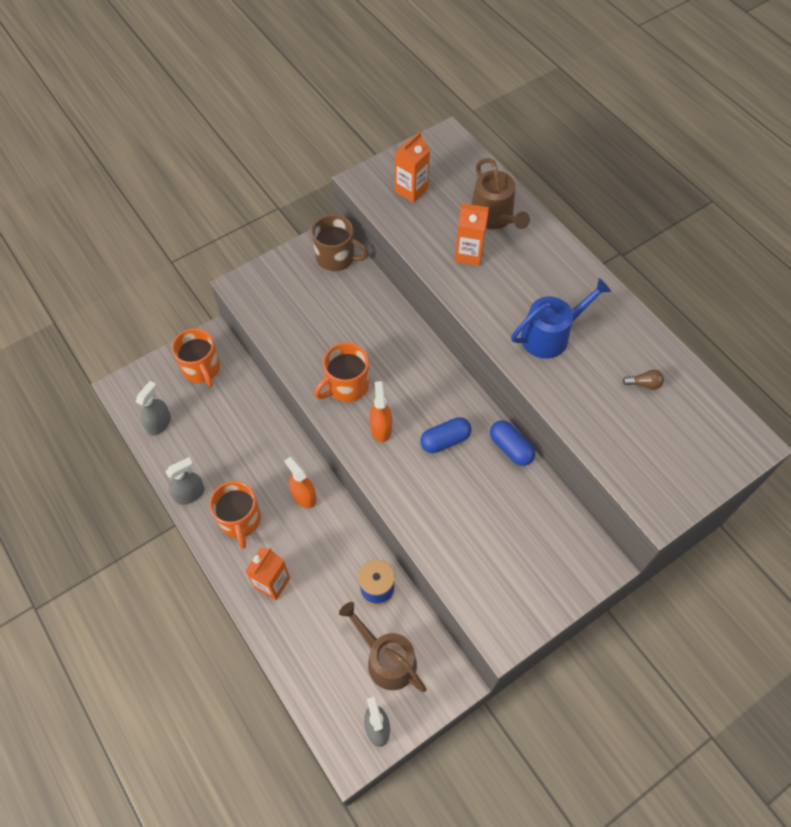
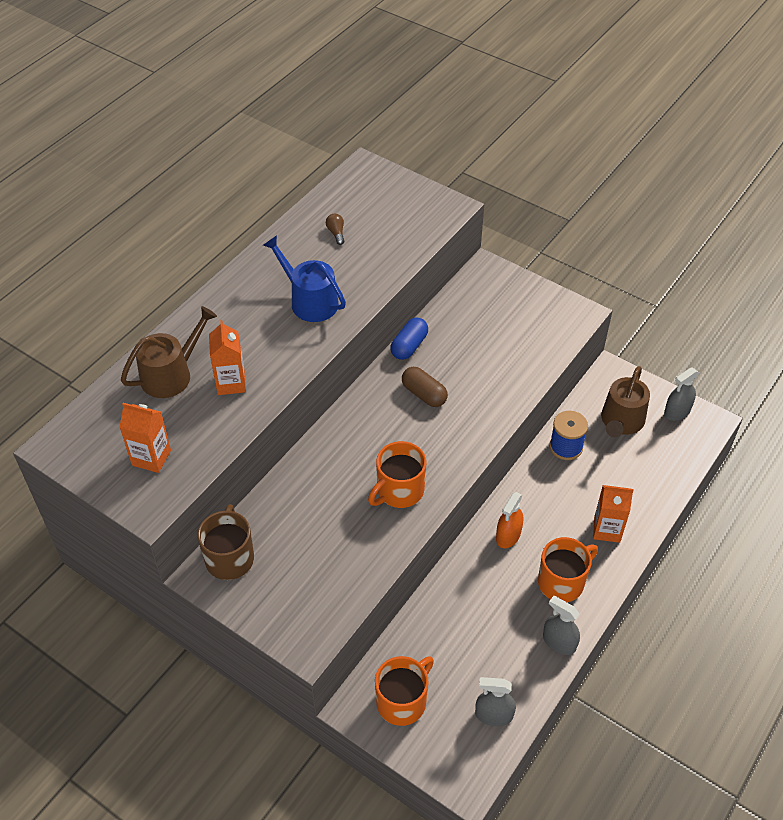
camera: 110 degrees left, 10 degrees down
orange mug [314,342,369,402] -> orange mug turned 105 degrees clockwise [368,441,426,508]
orange spray bottle [370,381,392,442] -> none
blue capsule [420,417,471,453] -> brown capsule [402,367,448,407]

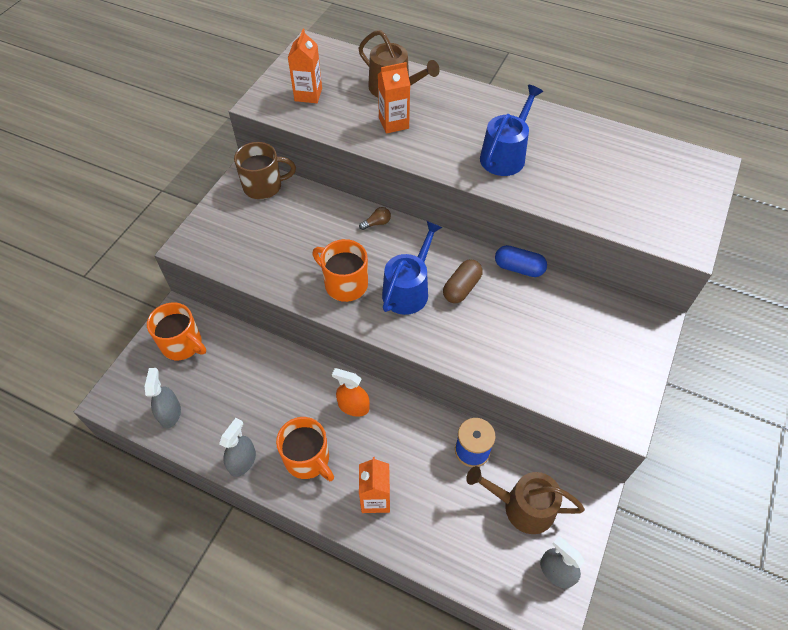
camera: 80 degrees right, 5 degrees up
brown light bulb [326,214,344,245] -> brown light bulb moved to [359,207,391,230]
none -> blue watering can [382,221,443,315]

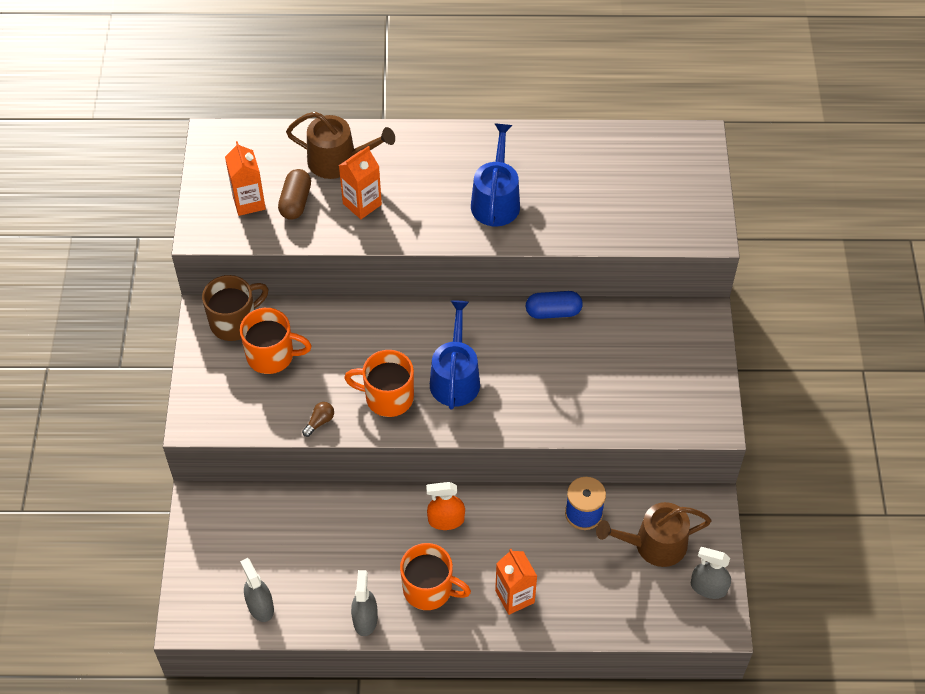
camera: 25 degrees left, 0 degrees up
orange mug [147,302,206,360] -> orange mug moved to [240,308,312,374]
brown light bulb [359,207,391,230] -> brown light bulb moved to [302,402,334,437]
brown capsule [443,259,483,303] -> brown capsule moved to [278,169,311,220]

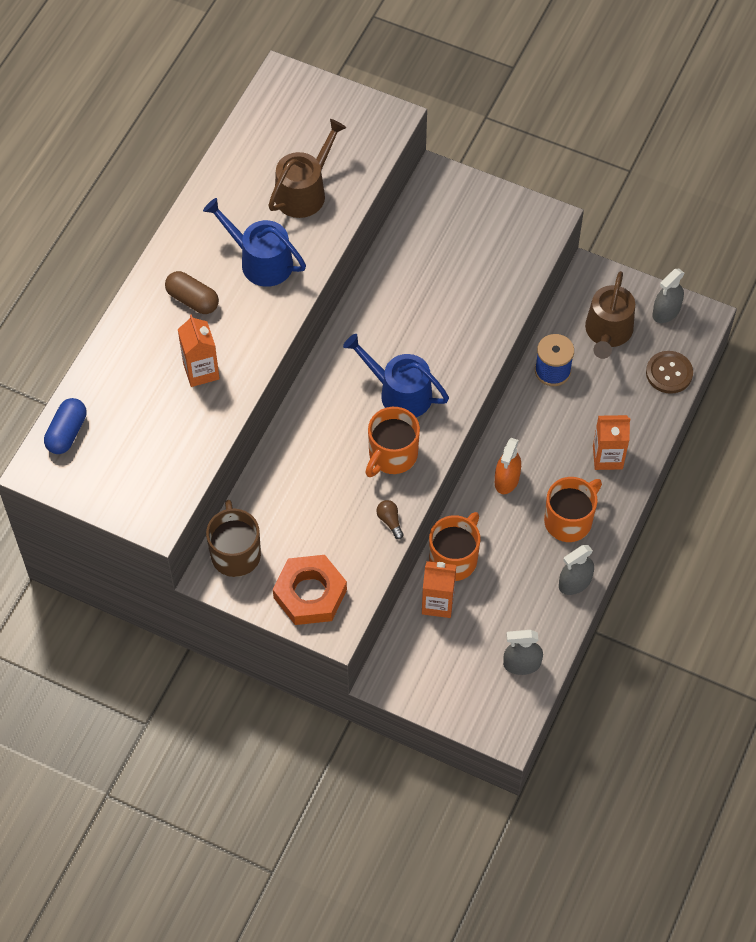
camera: 65 degrees left, 5 degrees up
orange carton [225,141,266,216] -> orange carton moved to [422,561,456,618]
orange mug [240,308,312,374] -> orange mug moved to [429,512,480,581]
brown capsule [278,169,311,220] -> brown capsule moved to [165,271,219,314]
brown watering can [286,112,395,179] -> brown watering can moved to [268,119,347,218]
grey spray bottle [351,570,378,636] -> grey spray bottle turned 60 degrees counterclockwise [559,545,594,595]
blue capsule [526,291,583,319] -> blue capsule moved to [44,398,87,454]
none -> orange nut [273,555,347,625]
none -> brown button [646,351,693,394]

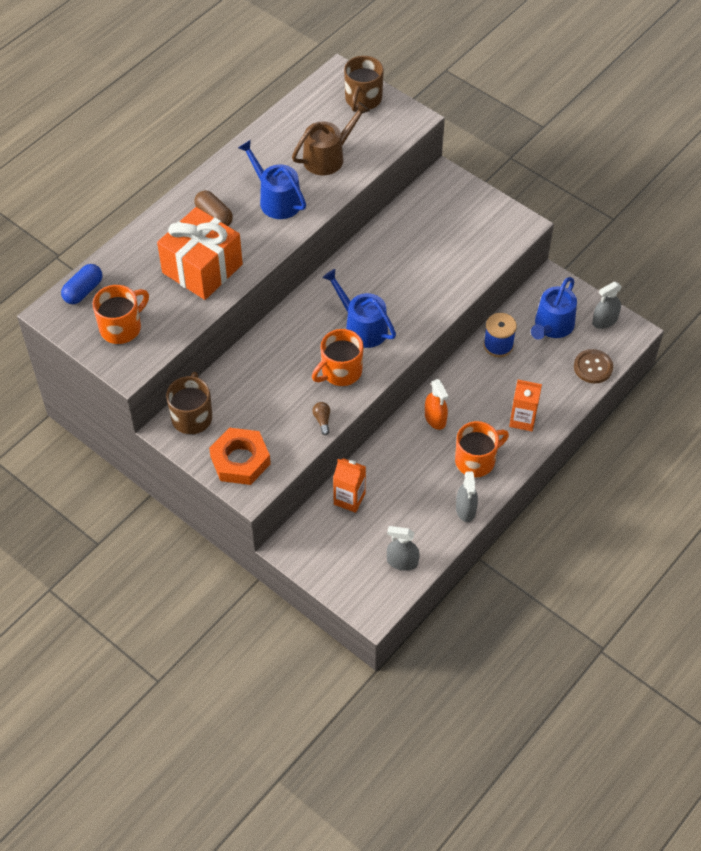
camera: 15 degrees right, 5 degrees down
orange carton [178,314,220,387] -> orange gift [157,207,243,300]
orange mug [429,512,480,581] -> orange mug moved to [92,285,149,344]
orange spray bottle [495,438,521,494] -> orange spray bottle turned 60 degrees counterclockwise [425,379,449,430]
grey spray bottle [559,545,594,595] -> grey spray bottle turned 75 degrees counterclockwise [456,471,478,522]
brown watering can [585,271,635,359] -> blue watering can [531,277,577,339]
none -> brown mug [344,56,384,112]

